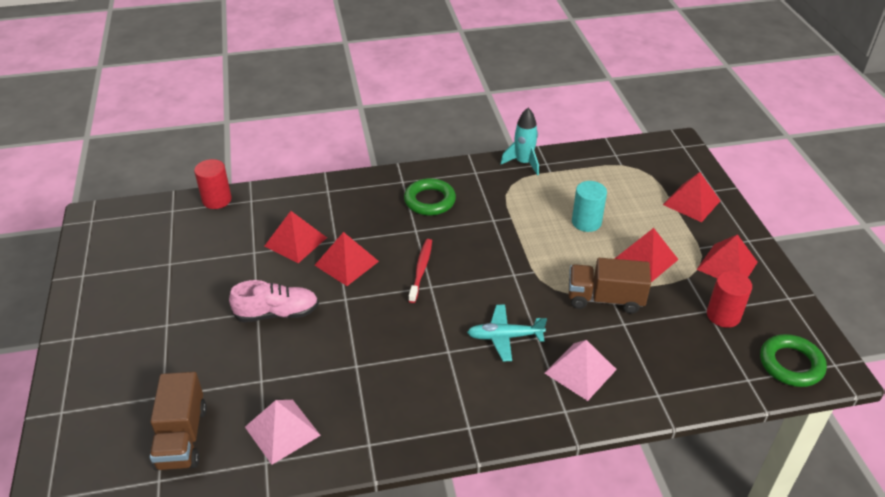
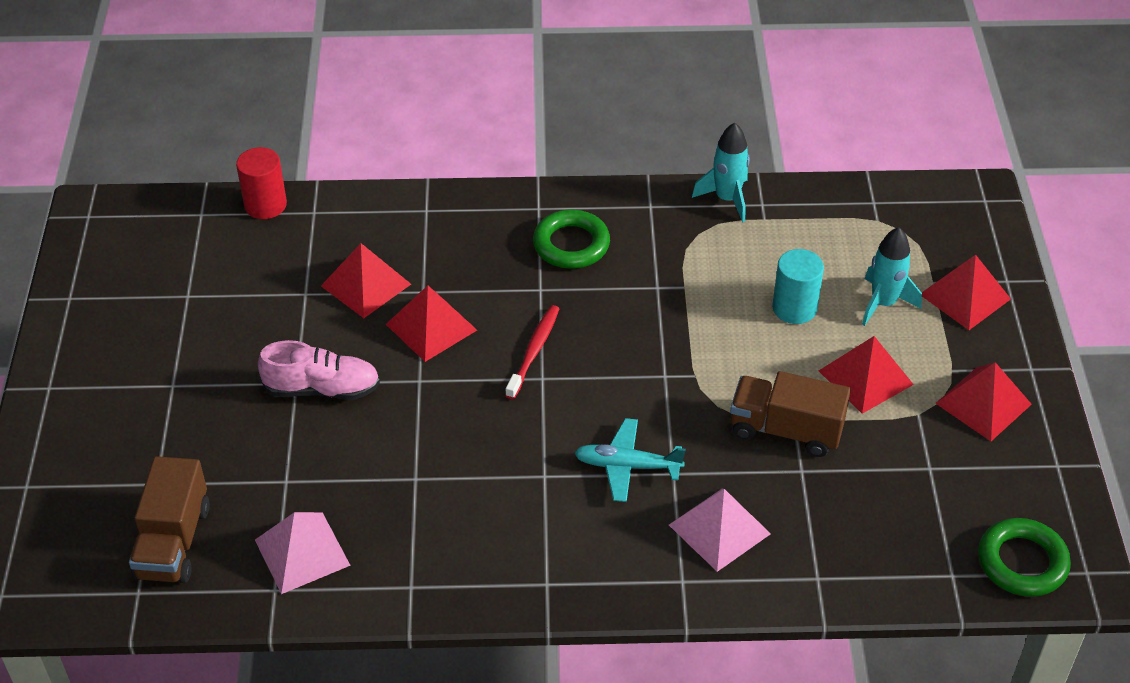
camera: 10 degrees right, 5 degrees up
red cylinder [707,271,752,328] -> none
none -> turquoise rocket [862,227,922,326]

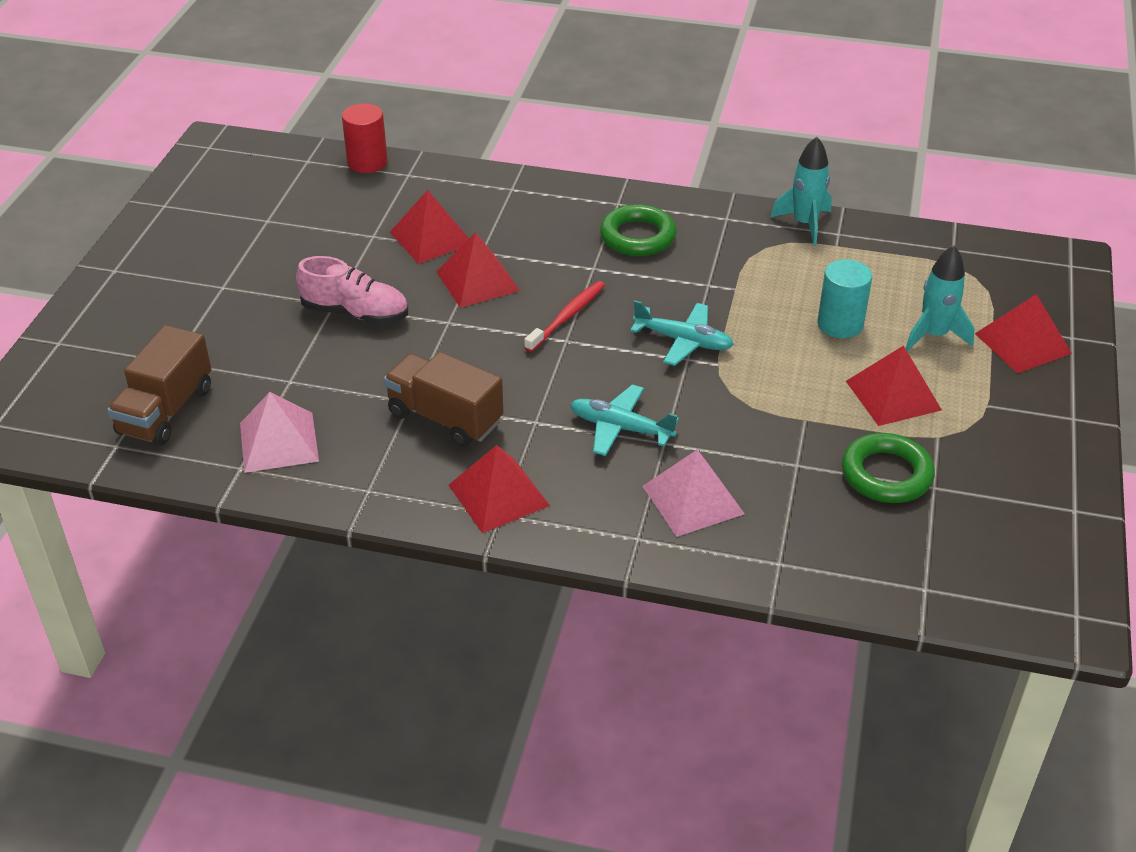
camera: 15 degrees right, 5 degrees down
brown truck [730,371,851,457] -> brown truck moved to [384,352,504,447]
red pyramid [935,362,1032,441] -> red pyramid moved to [449,445,550,533]
green ring [978,518,1071,597] -> green ring moved to [842,433,935,503]
none -> turquoise plane [630,300,734,366]

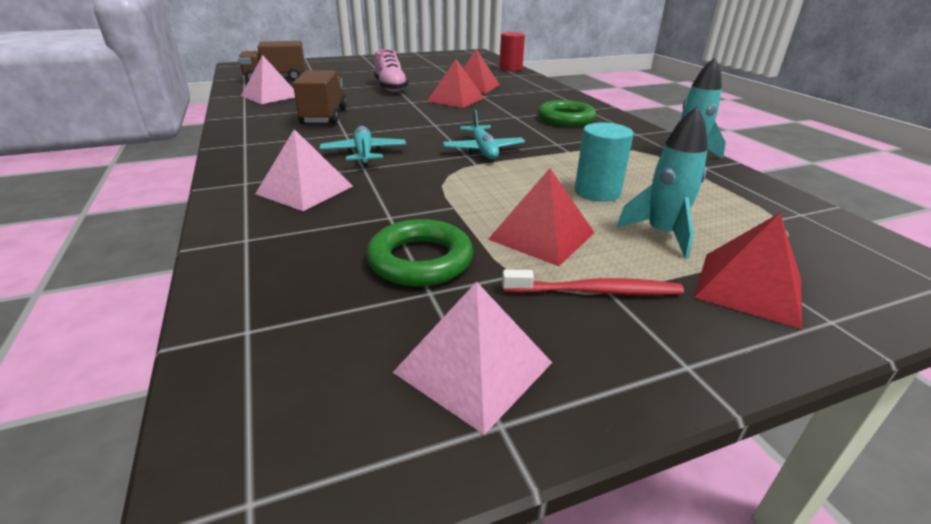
camera: 55 degrees right, 10 degrees down
red pyramid [449,445,550,533] -> none
red toothbrush [524,281,605,352] -> red toothbrush moved to [502,270,684,295]
none -> pink pyramid [393,281,552,435]

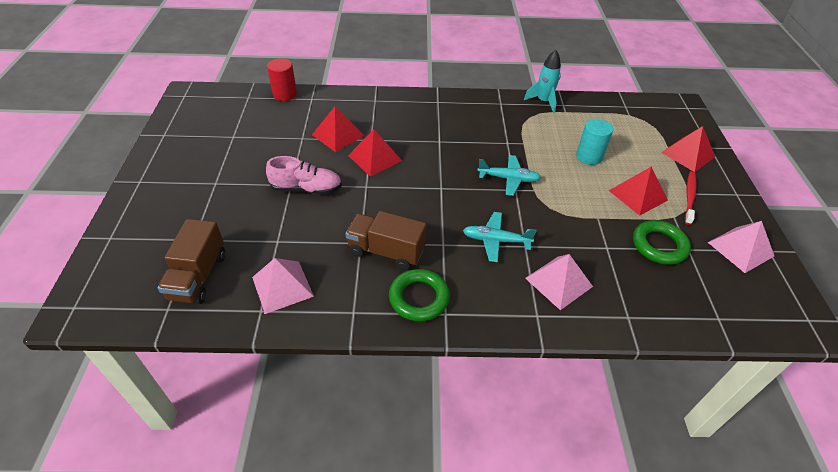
camera: 70 degrees left, 15 degrees up
green ring [538,100,596,126] -> green ring moved to [389,269,450,321]
turquoise rocket [616,106,708,259] -> none

